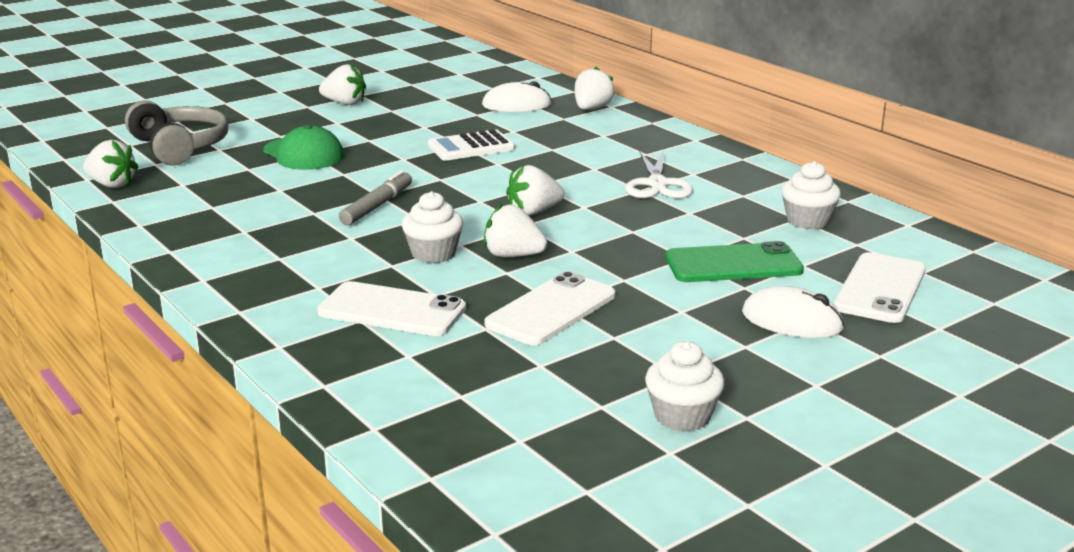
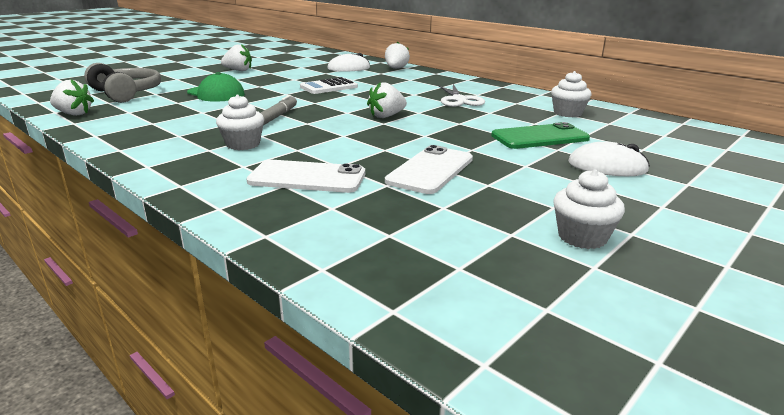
camera: 10 degrees left, 0 degrees up
white cupcake [402,191,463,263] -> white cupcake moved to [216,94,264,150]
white strawberry [484,204,547,257] -> none
white phone [834,252,926,323] -> none

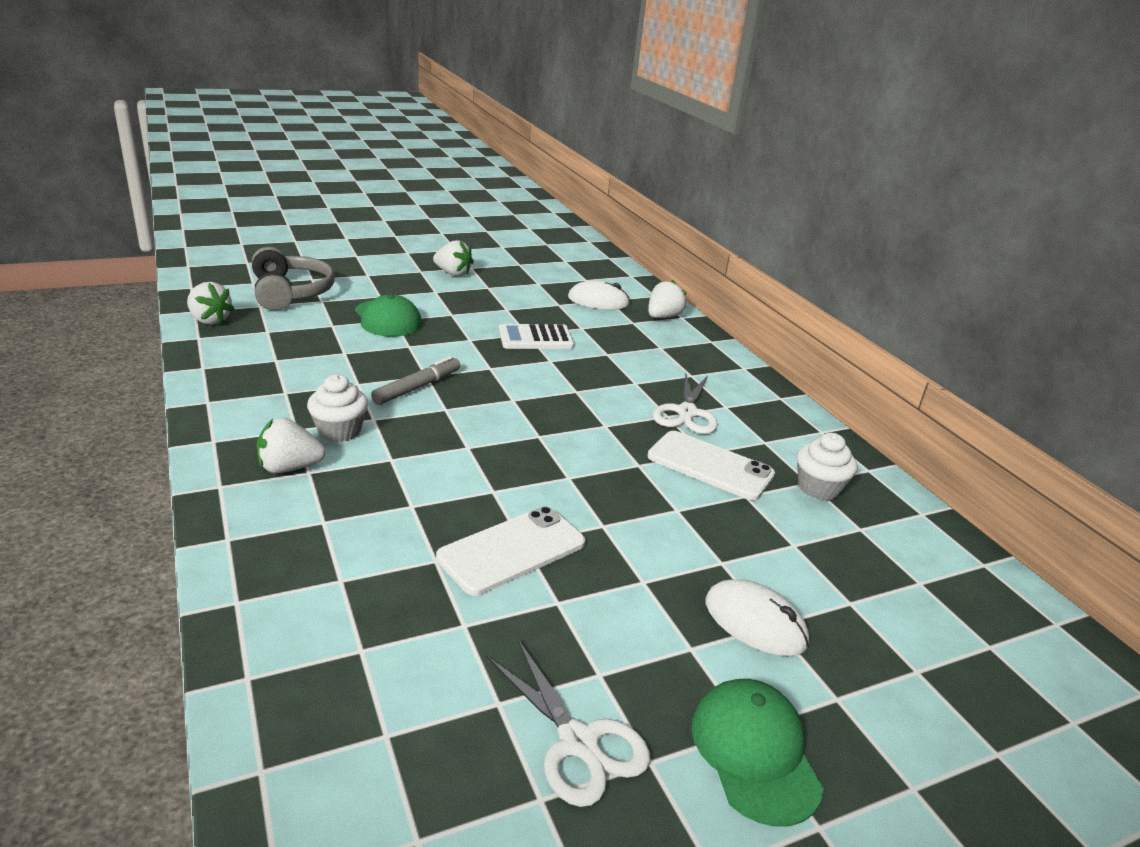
camera: 20 degrees right, 5 degrees up
white phone [246,160,365,193] -> white phone moved to [647,431,775,500]
white strawberry [367,82,407,118] -> white strawberry moved to [257,418,326,473]
green phone [491,122,590,149] -> none
white cupcake [553,169,625,249] -> white scissors [486,639,650,807]
none -> green cap [691,679,824,827]

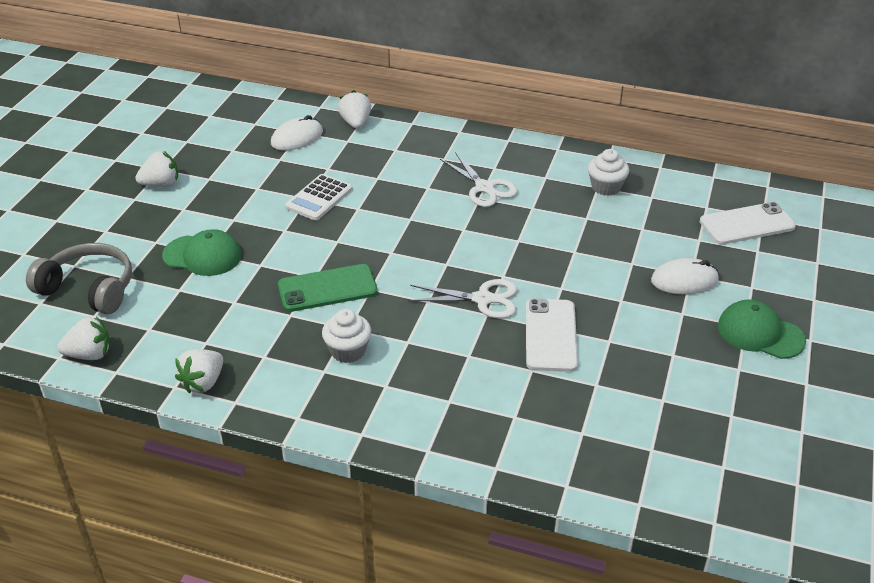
camera: 45 degrees left, 10 degrees up
white strawberry [257,418,326,473] -> white strawberry moved to [175,349,223,394]
grey marker [371,356,460,405] -> green phone [278,264,378,312]
white scissors [486,639,650,807] -> white scissors moved to [408,279,517,318]
white phone [647,431,775,500] -> white phone moved to [700,202,796,245]

